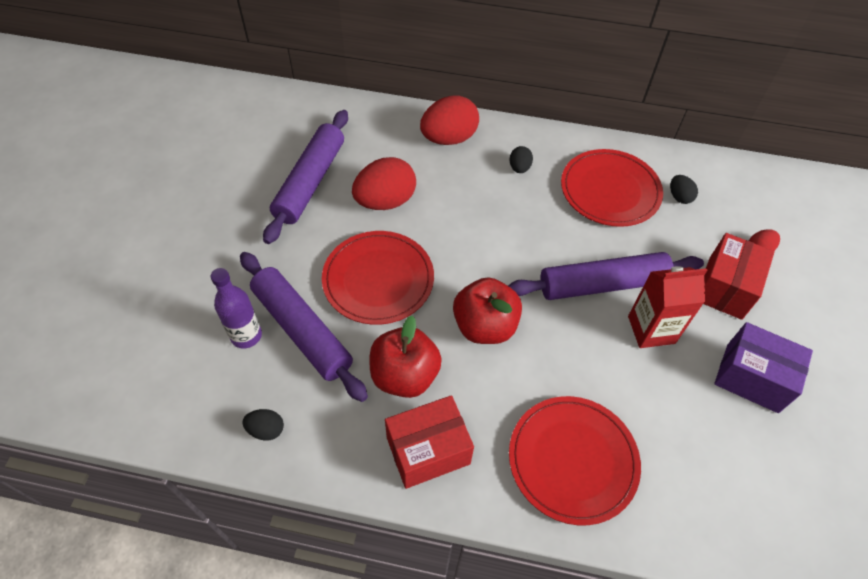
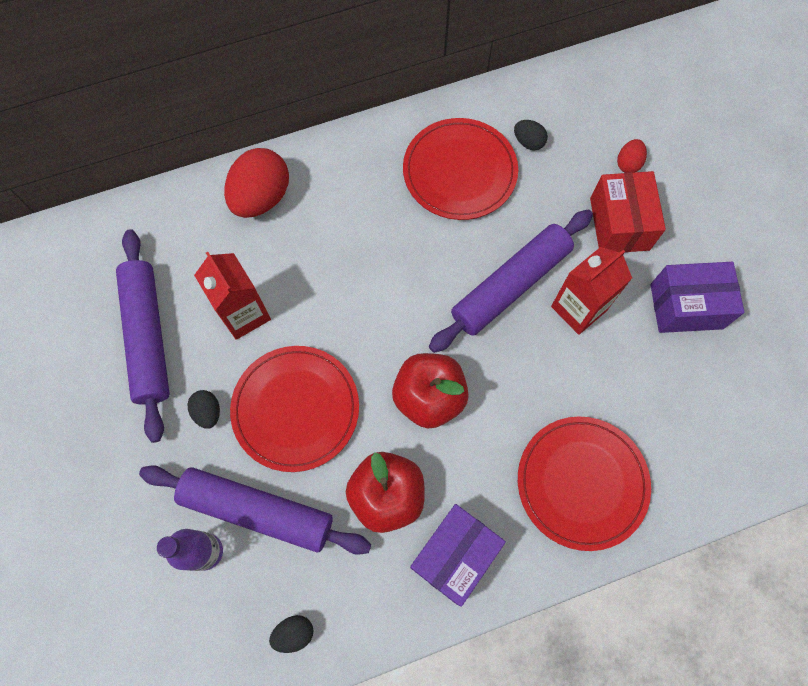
camera: 30 degrees left, 15 degrees up
red egg [352,157,416,210] -> red carton [194,252,271,340]
red box [385,395,474,489] -> purple box [410,504,506,607]
black egg [509,146,533,173] -> black egg moved to [188,390,220,429]

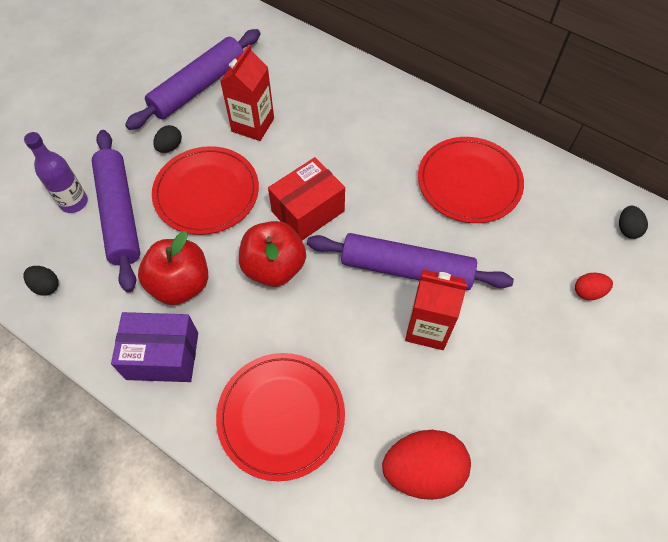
camera: 55 degrees right, 10 degrees down
red egg [224,148,289,218] -> red egg moved to [382,430,471,500]
black egg [514,120,548,150] -> black egg moved to [619,206,648,239]
red box [590,171,666,253] -> red box moved to [268,157,345,240]
purple box [650,262,744,333] -> none

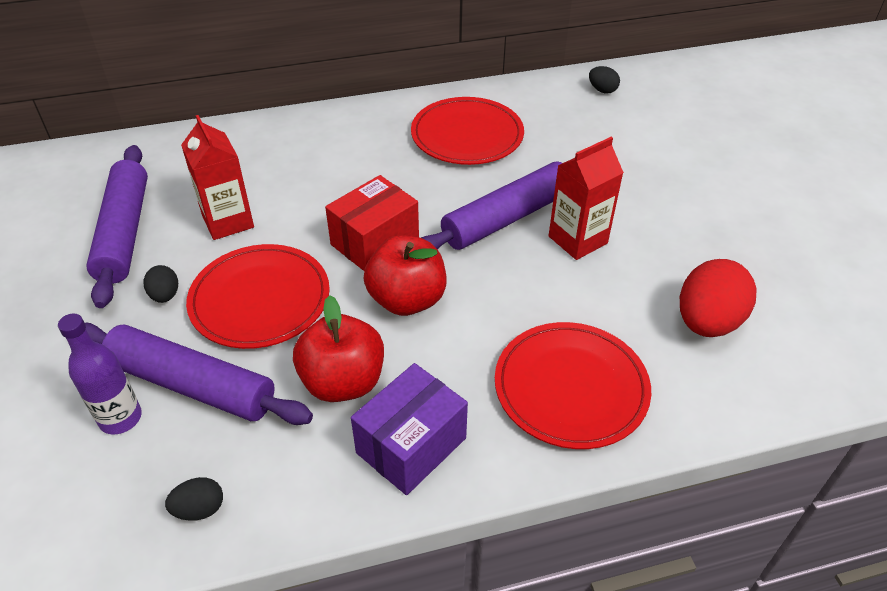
camera: 50 degrees left, 15 degrees down
red box [268,157,345,240] -> red box turned 45 degrees clockwise [325,175,419,271]
red egg [575,273,613,300] -> none

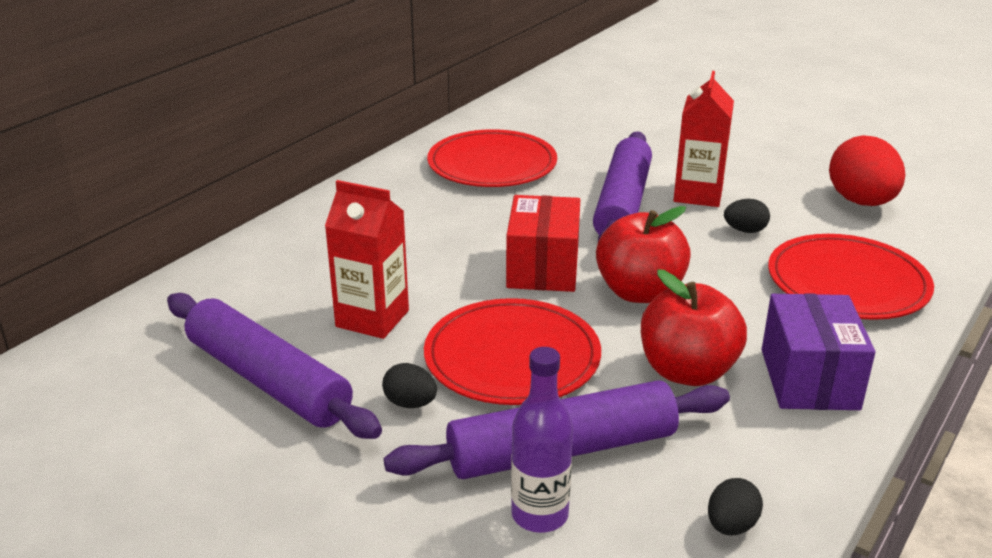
camera: 40 degrees left, 15 degrees down
black egg [589,66,620,93] -> black egg moved to [724,199,770,233]

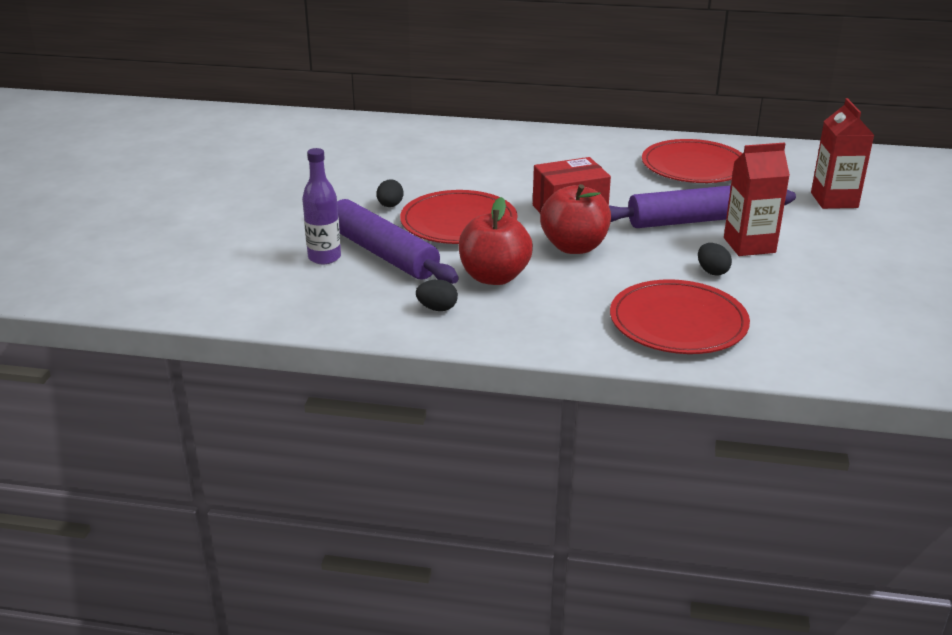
camera: 65 degrees right, 0 degrees up
purple rolling pin [167,293,382,439] -> none
red carton [325,180,409,339] -> red carton moved to [811,98,874,209]
black egg [708,478,763,535] -> black egg moved to [416,279,458,311]
purple box [762,293,875,410] -> none
red egg [829,135,905,206] -> none

